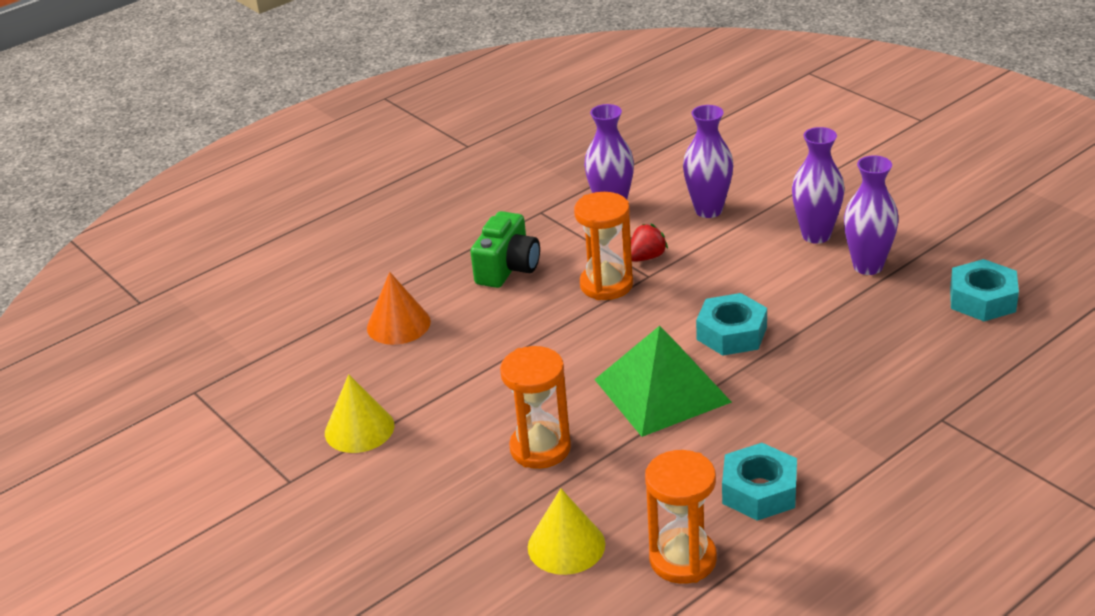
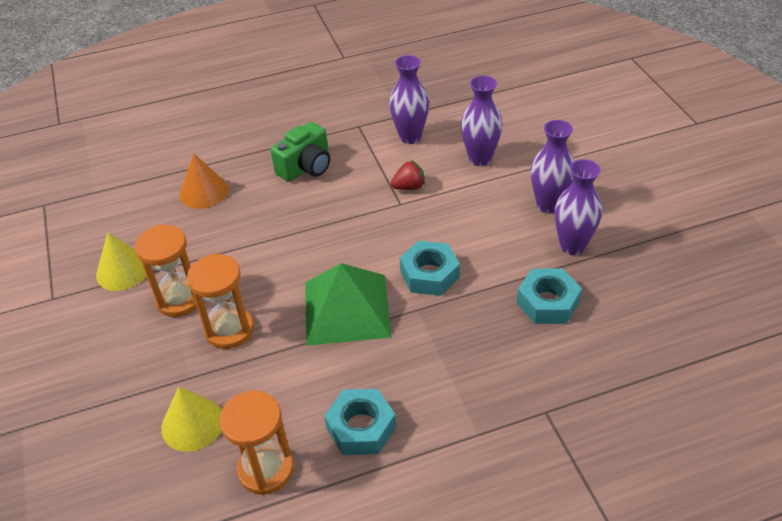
camera: 20 degrees right, 10 degrees up
orange hourglass [574,192,633,300] -> orange hourglass moved to [135,225,197,317]
turquoise nut [950,259,1019,321] -> turquoise nut moved to [517,268,582,324]

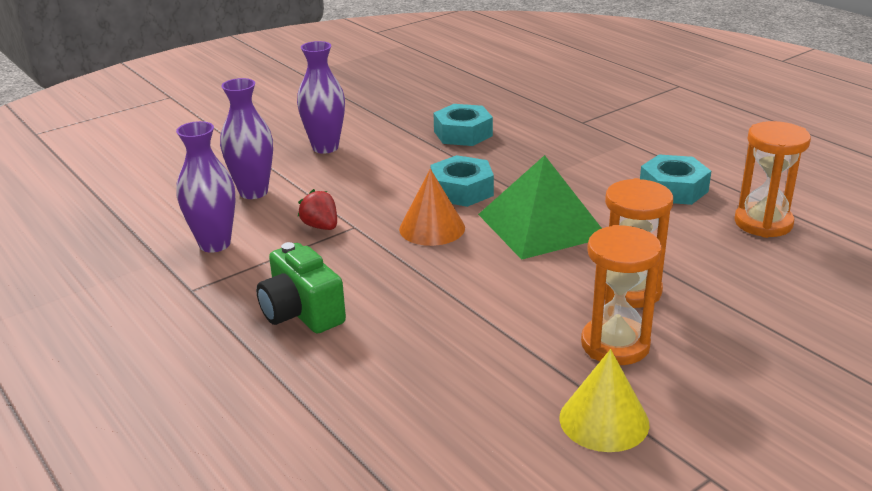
camera: 110 degrees left, 15 degrees down
yellow cone [161,387,222,452] -> none
orange cone [180,153,229,209] -> orange cone moved to [399,169,465,246]
green camera [270,122,330,182] -> green camera turned 150 degrees counterclockwise [256,242,346,333]
purple vase [555,159,602,255] -> none

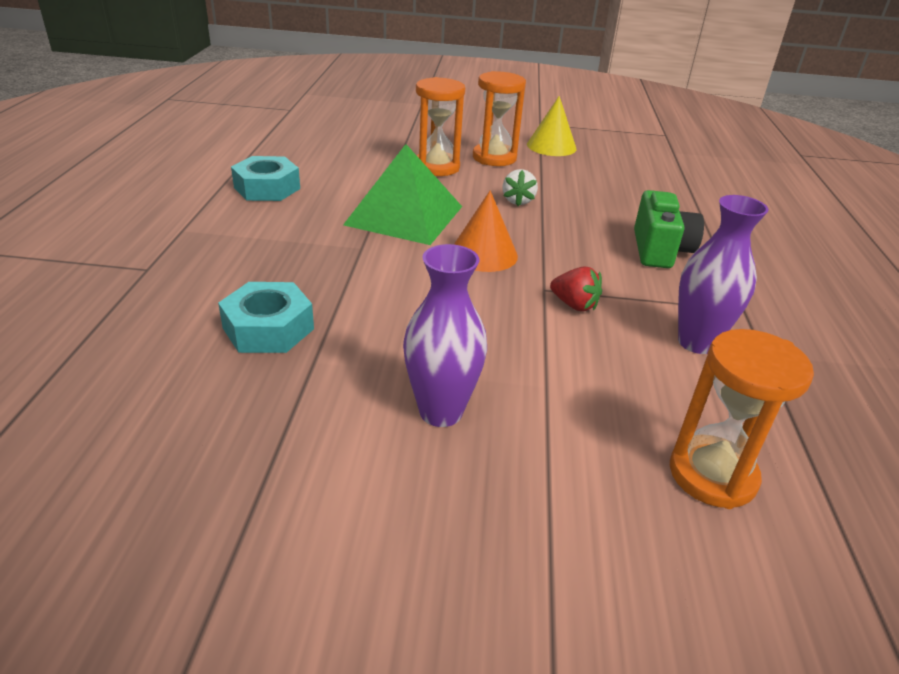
camera: 140 degrees left, 5 degrees up
purple vase [220,78,273,199] -> none
red strawberry [298,189,337,230] -> red strawberry turned 60 degrees counterclockwise [550,266,602,311]
turquoise nut [430,155,494,207] -> none
orange hourglass [734,121,811,238] -> orange hourglass moved to [670,329,814,509]
none -> white strawberry [502,169,538,206]

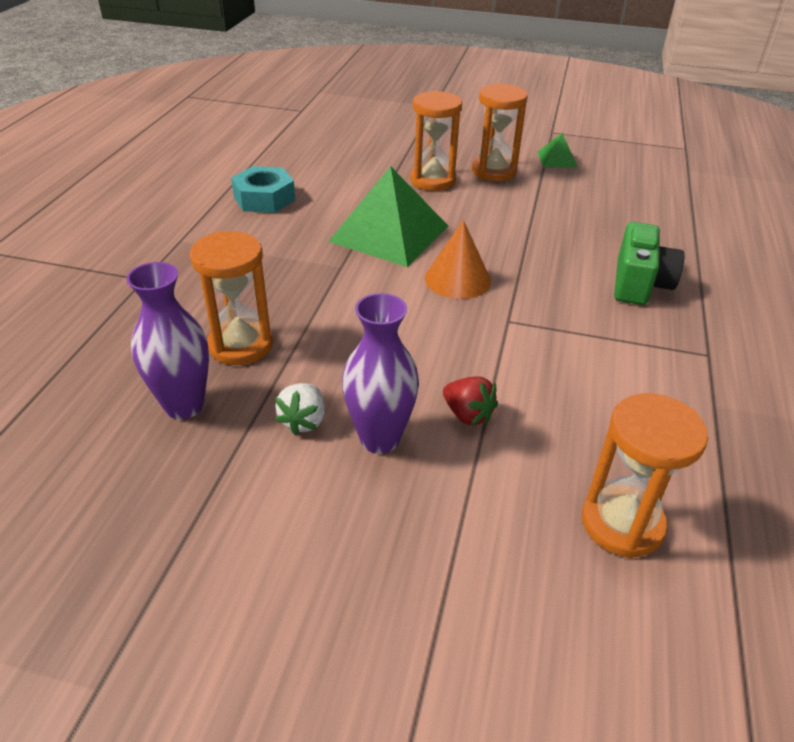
camera: 10 degrees right, 5 degrees up
turquoise nut [218,282,314,353] -> orange hourglass [190,231,273,365]
white strawberry [502,169,538,206] -> white strawberry moved to [275,383,325,435]
yellow cone [527,96,577,156] -> green pyramid [537,133,578,167]
red strawberry [550,266,602,311] -> red strawberry moved to [443,376,498,425]
purple vase [678,195,769,354] -> purple vase moved to [126,262,209,419]

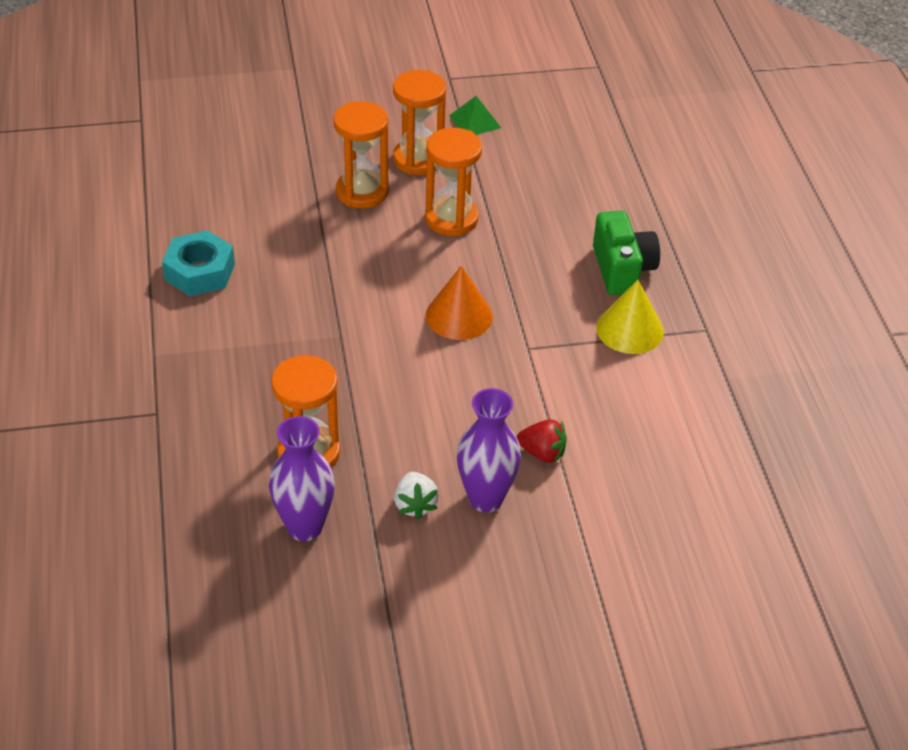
camera: 25 degrees left, 5 degrees up
green pyramid [328,166,448,267] -> none
orange hourglass [582,393,708,558] -> orange hourglass moved to [425,128,482,236]
none -> yellow cone [596,280,664,354]

